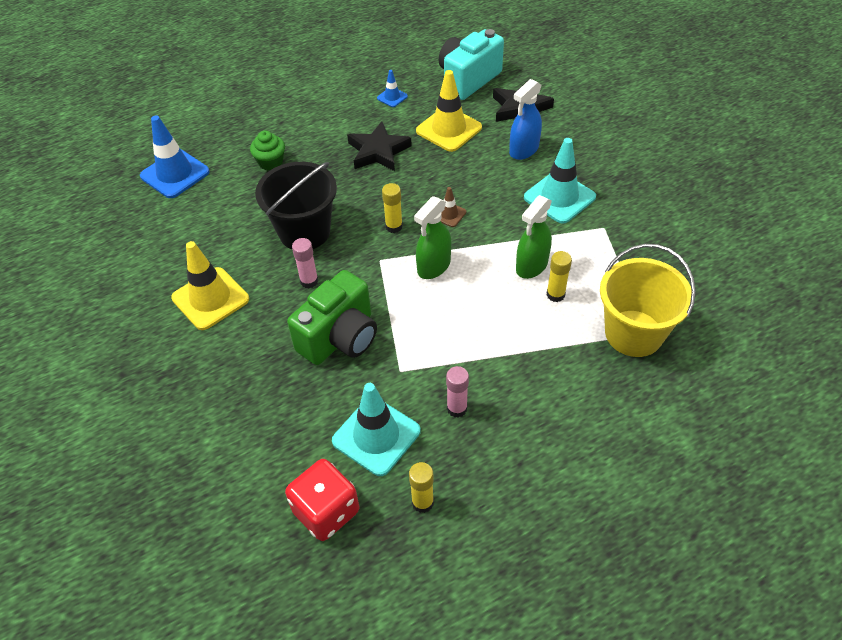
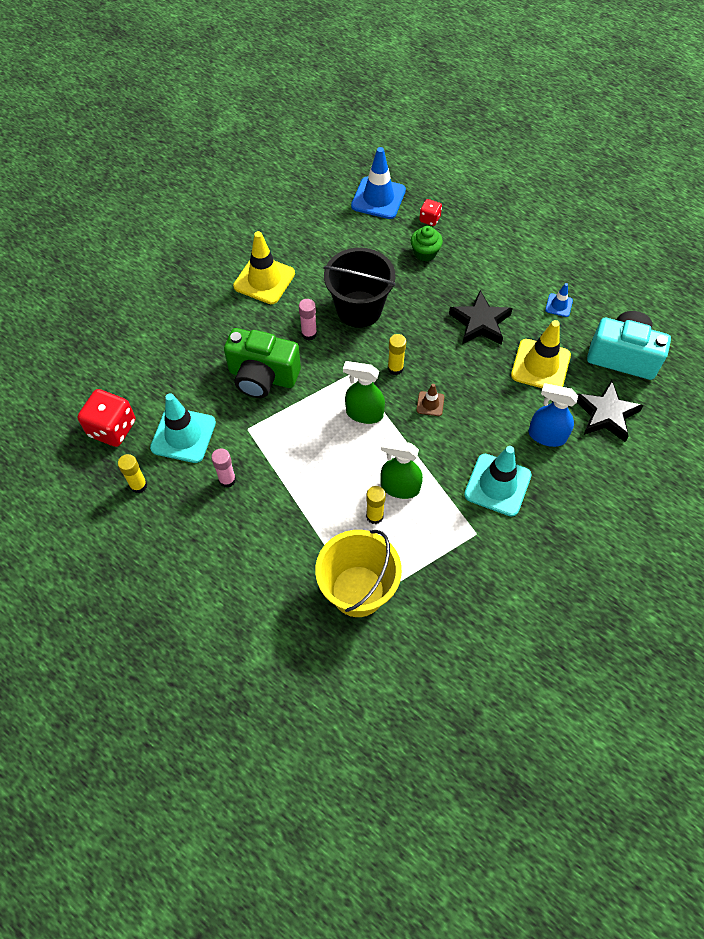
camera: 65 degrees right, 10 degrees up
none -> red dice [419,199,442,226]

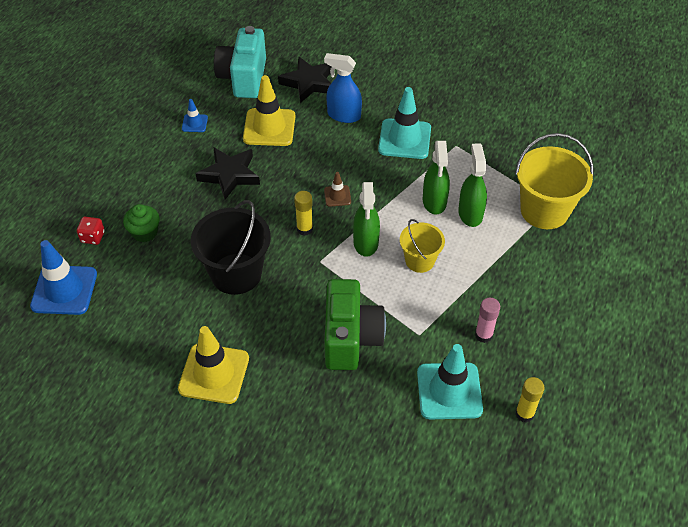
camera: 105 degrees left, 10 degrees down
red dice [78,389,136,447] -> none
pink glue stick [299,299,317,341] -> none
yellow glue stick [366,486,386,524] -> green spray bottle [458,143,487,227]
blue spray bottle [529,383,578,447] -> blue spray bottle turned 105 degrees clockwise [324,53,362,123]
none -> yellow bucket [400,219,445,273]

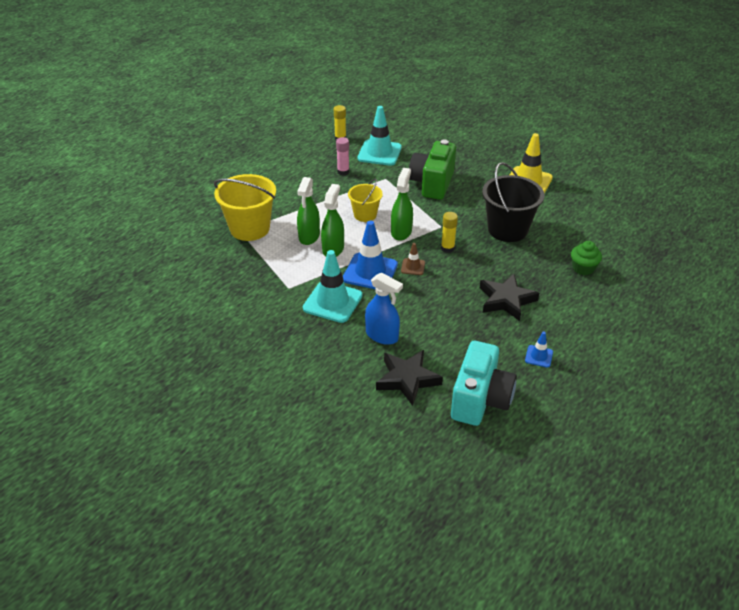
camera: 165 degrees left, 10 degrees down
blue traffic cone [30,240,97,315] -> blue traffic cone moved to [343,221,398,289]
red dice [77,217,105,245] -> none
yellow traffic cone [243,75,296,146] -> none

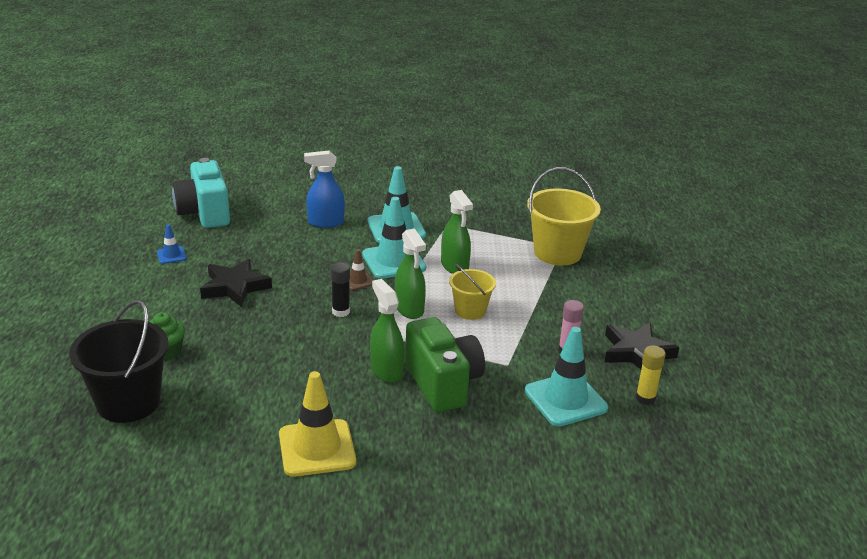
camera: 140 degrees right, 10 degrees down
green spray bottle [297,177,320,245] -> green spray bottle moved to [370,279,404,383]
blue traffic cone [343,221,398,289] -> turquoise traffic cone [362,197,426,279]
black star [376,350,443,406] -> black star moved to [604,322,679,370]
yellow glue stick [441,212,458,253] -> black glue stick [331,262,350,317]
black bucket [482,162,544,242] -> black bucket moved to [69,300,169,423]

